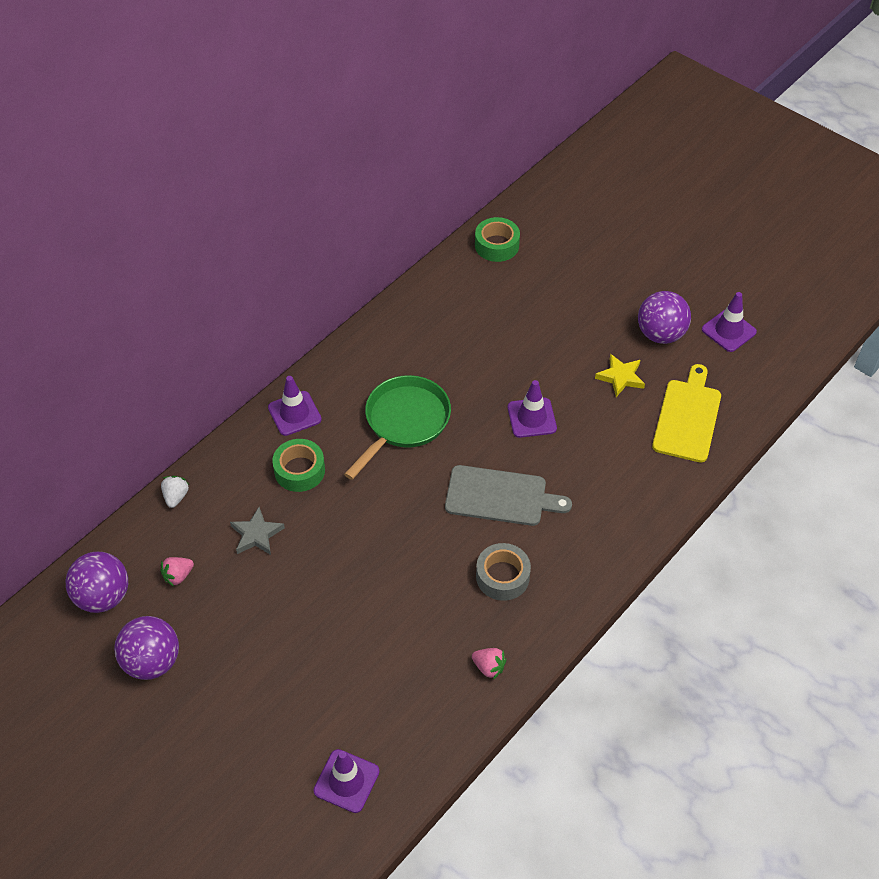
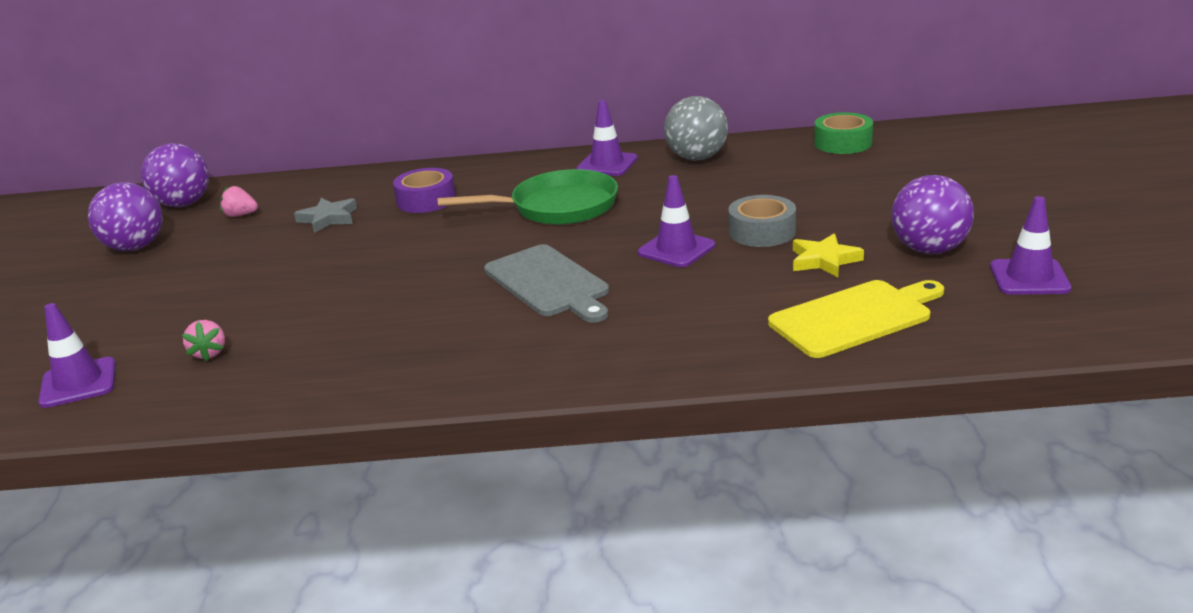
camera: 50 degrees right, 25 degrees down
white strawberry [161,476,189,508] -> none
purple traffic cone [268,376,322,436] -> purple traffic cone moved to [576,100,638,176]
green tape [272,439,325,492] -> purple tape [393,168,456,213]
pink strawberry [472,648,506,680] -> pink strawberry moved to [182,320,225,361]
grey tape [476,543,531,601] -> grey tape moved to [728,195,796,247]
none -> grey ball [664,96,728,161]

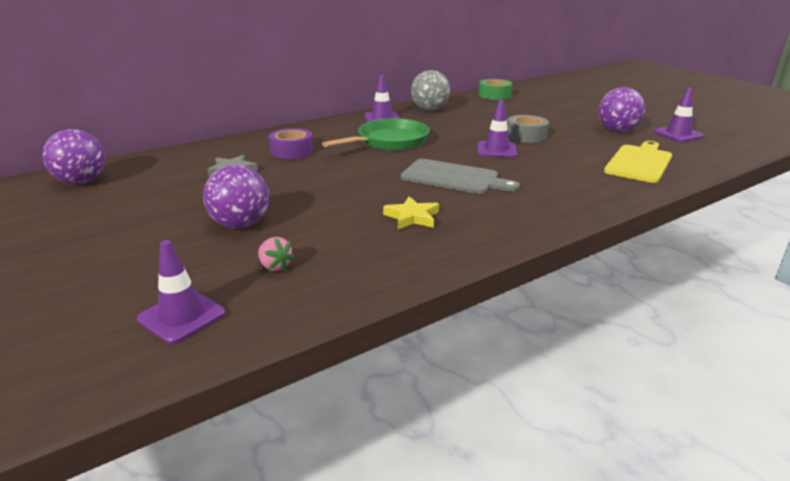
camera: 35 degrees left, 0 degrees up
purple ball [88,182,163,251] -> purple ball moved to [203,165,269,229]
pink strawberry [220,186,258,217] -> none
yellow star [793,233,864,277] -> yellow star moved to [383,196,439,229]

